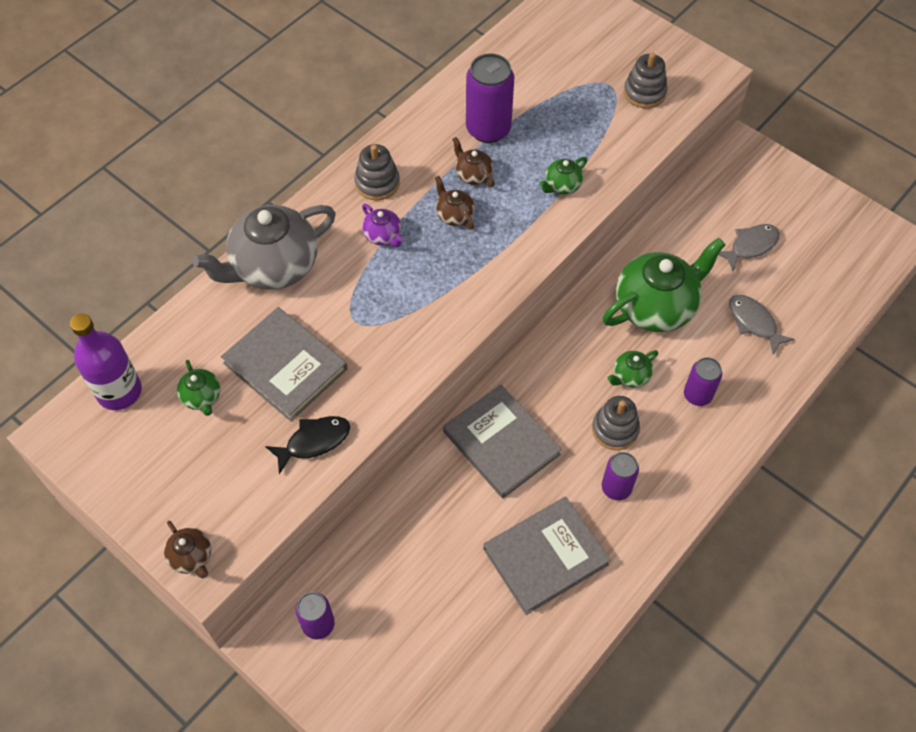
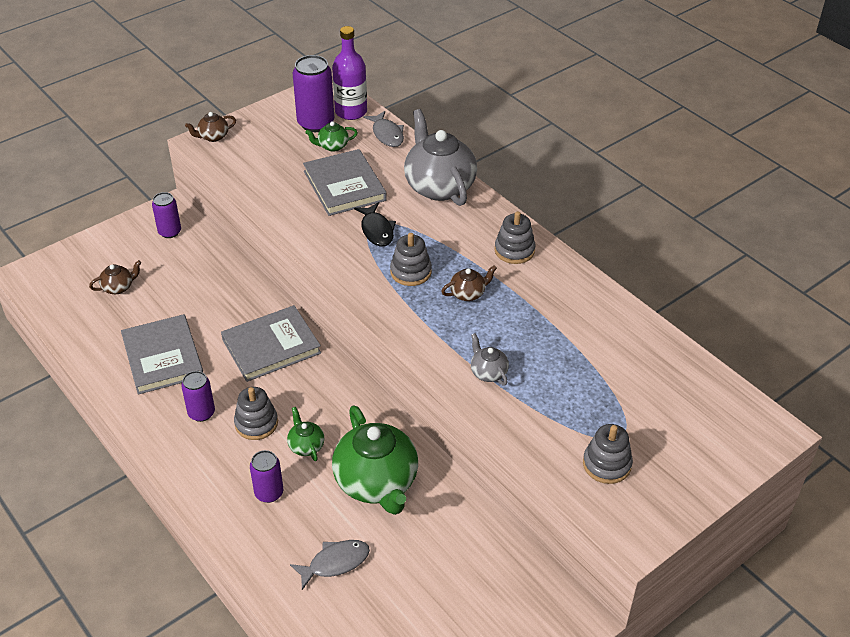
camera: 100 degrees right, 15 degrees down
grey book [221,307,347,422] -> grey book turned 75 degrees counterclockwise [303,149,387,216]
black fish [265,416,350,474] -> black fish moved to [354,203,396,247]
purple teapot [362,204,403,247] -> none
brown teapot [452,137,495,187] -> brown teapot moved to [89,260,141,294]
purple can [466,53,514,143] -> purple can moved to [293,55,334,132]
green teapot [539,157,587,194] -> grey teapot [471,333,509,386]
grey fish [718,224,780,271] -> grey fish moved to [364,111,404,147]
none -> grey stacking toy [390,233,432,286]

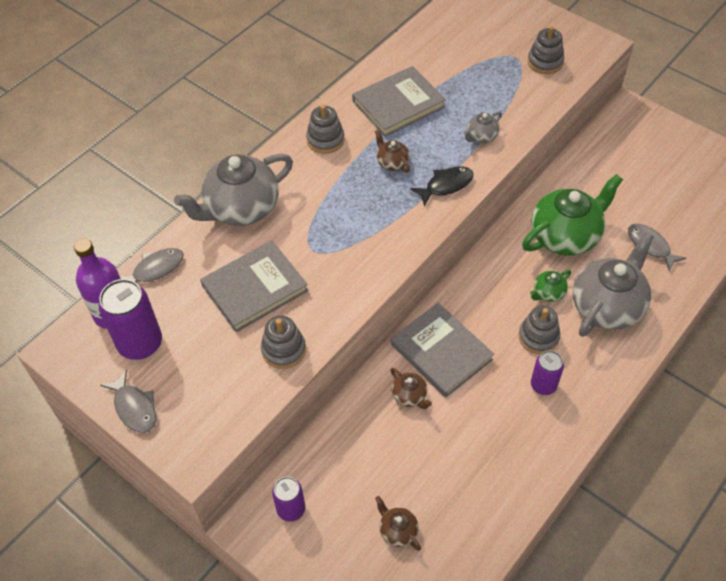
camera: 100 degrees left, 10 degrees up
grey book [121,314,203,395] -> grey book moved to [352,66,446,137]
brown teapot [185,112,236,142] -> brown teapot moved to [390,368,432,409]
purple can [250,450,283,503] -> grey teapot [573,232,654,337]
green teapot [305,121,358,152] -> none
black fish [354,203,396,247] -> black fish moved to [410,166,474,206]
grey stacking toy [390,233,432,286] -> grey stacking toy moved to [261,316,306,369]
none -> grey fish [100,369,156,433]

